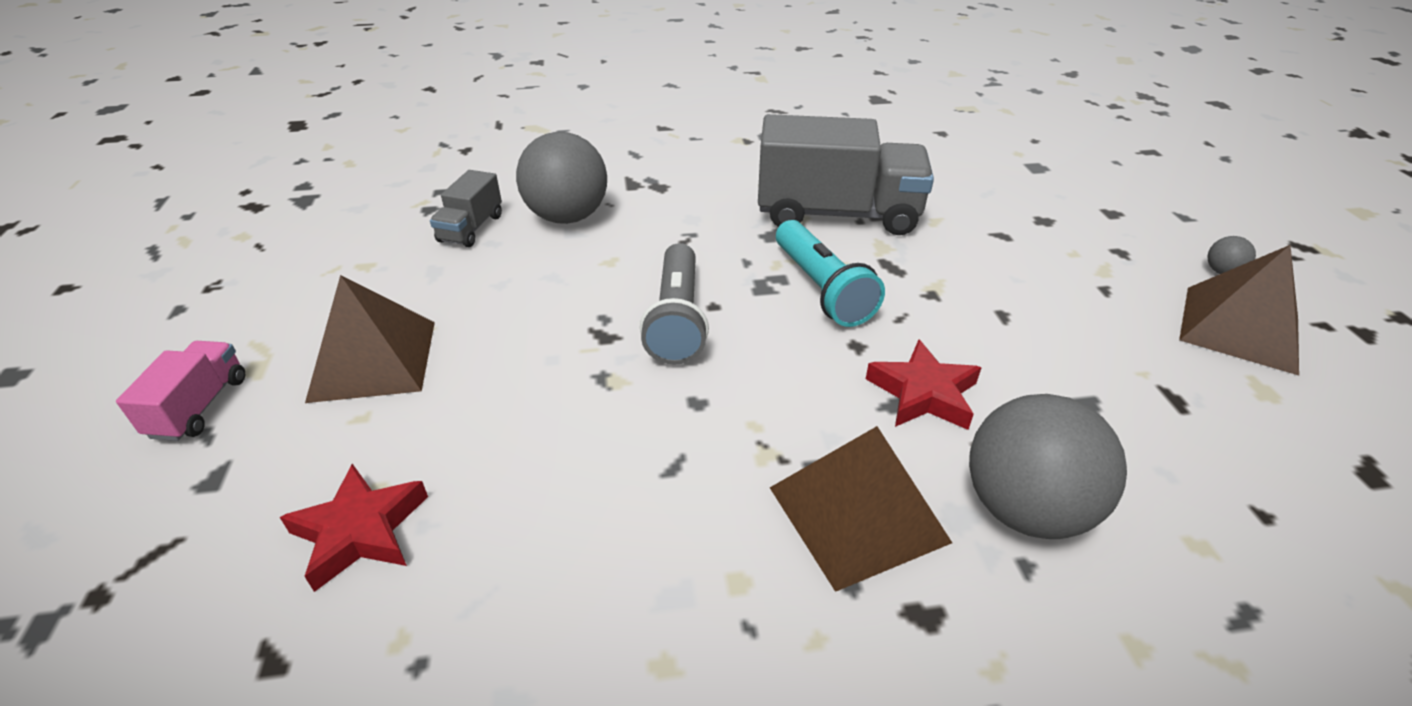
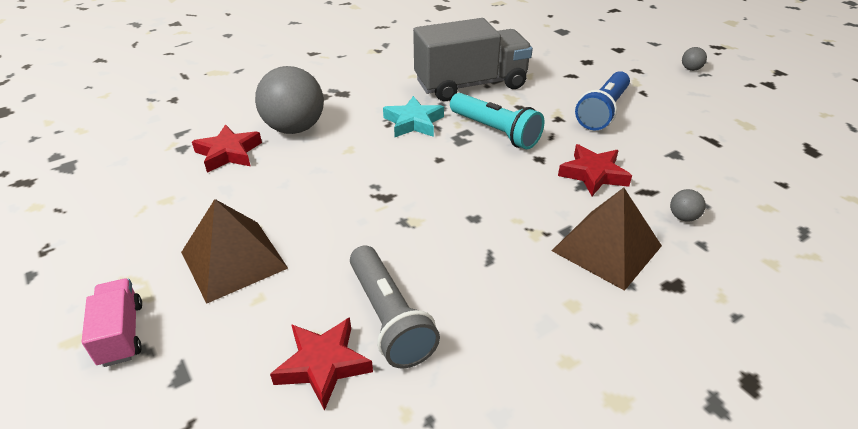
camera: 25 degrees left, 0 degrees up
grey truck [430,170,502,247] -> red star [192,124,262,173]
grey flashlight [640,243,709,365] -> grey flashlight moved to [350,246,440,369]
grey ball [969,394,1127,539] -> grey ball [670,189,706,222], size x0.41
brown pyramid [1179,245,1299,375] -> none
none -> turquoise star [383,96,444,137]
none -> blue flashlight [575,71,630,130]

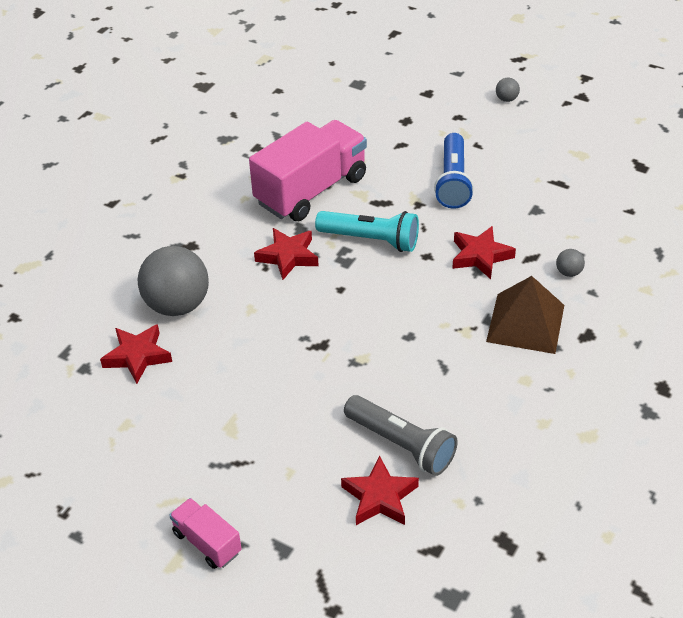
camera: 25 degrees left, 5 degrees up
brown pyramid [181,199,288,304] -> none
turquoise star [383,96,444,137] -> red star [254,228,319,280]
grey truck [413,18,533,101] -> pink truck [249,120,367,221]

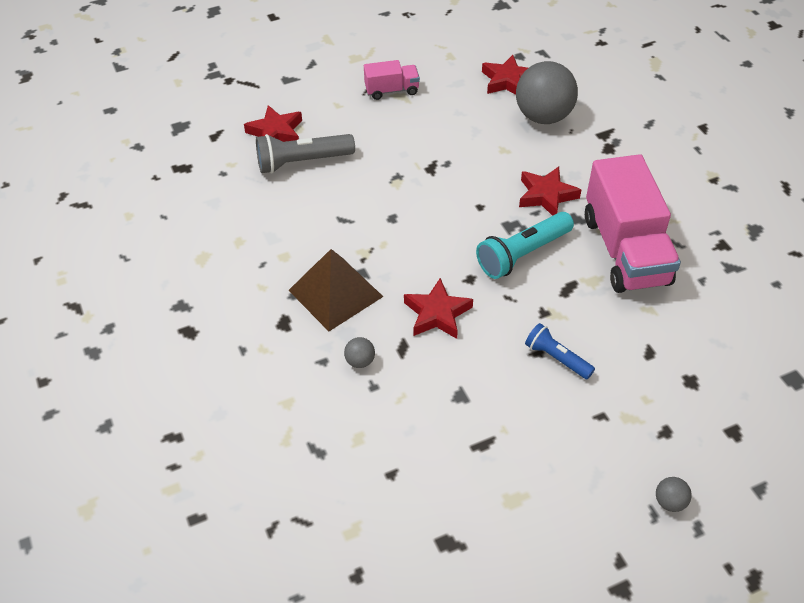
camera: 125 degrees right, 5 degrees up
pink truck [169,498,242,569] -> pink truck moved to [364,60,420,100]
blue flashlight [434,133,474,209] -> blue flashlight [525,323,595,379], size x0.62

